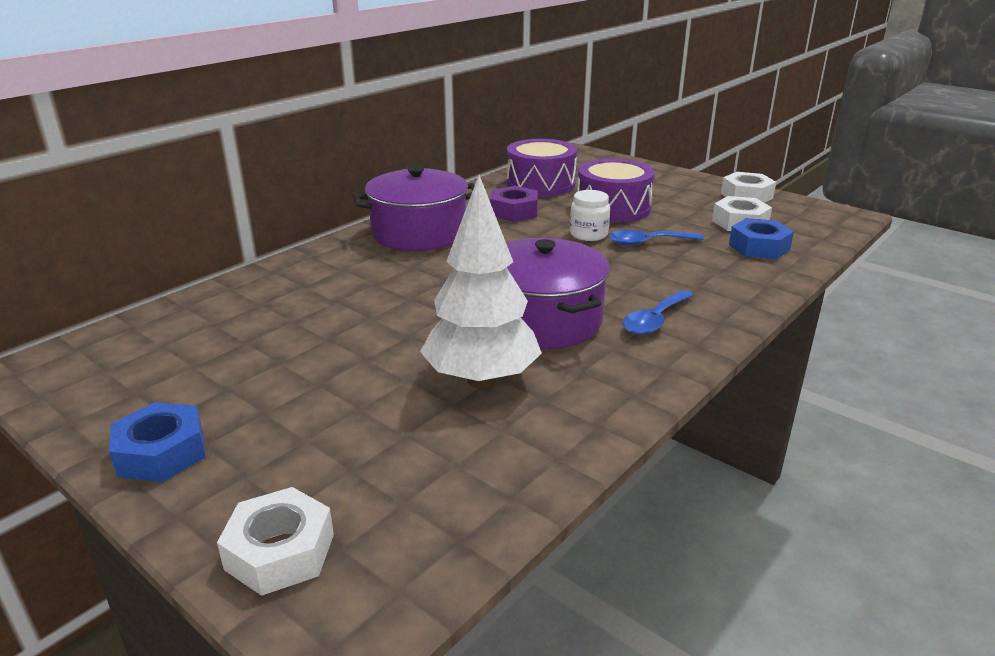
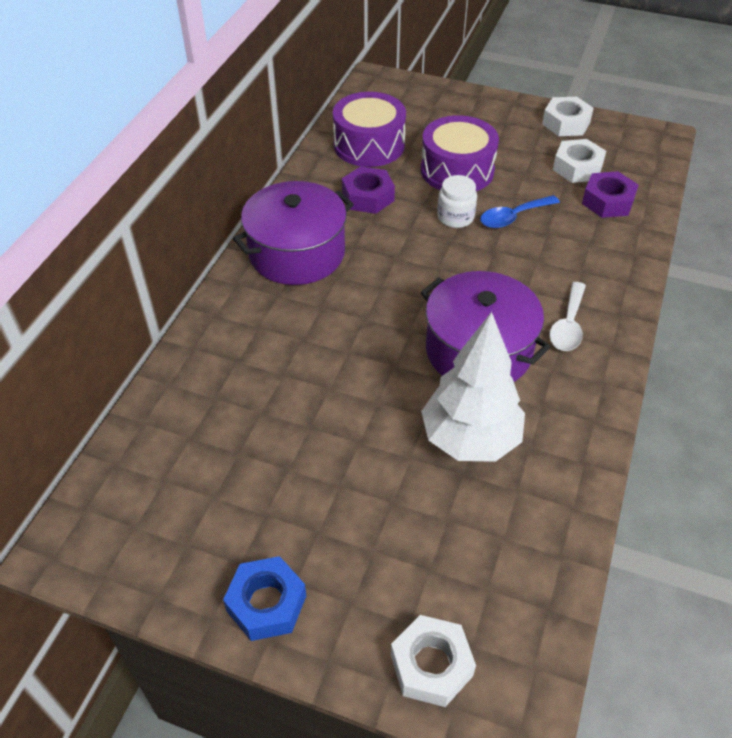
camera: 20 degrees left, 20 degrees up
blue spoon [623,290,694,335] -> white spoon [549,282,586,351]
blue nut [729,218,794,259] -> purple nut [582,171,639,218]

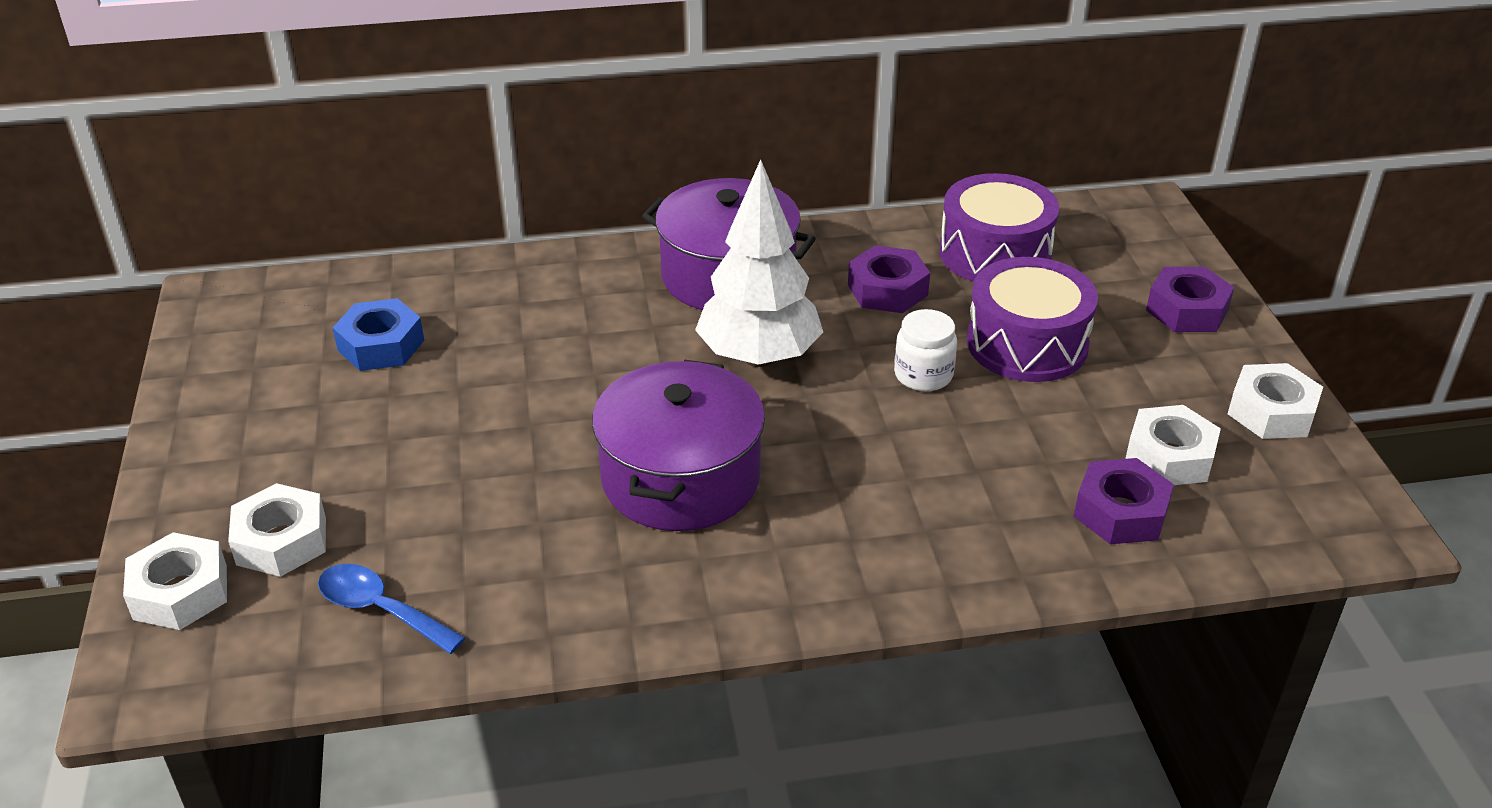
camera: 60 degrees right, 10 degrees down
blue nut [223,556,306,641] -> blue nut moved to [333,298,424,371]
white tree [421,312,525,462] -> white tree moved to [695,159,823,367]
blue spoon [480,195,560,228] -> blue spoon moved to [318,564,465,654]
white spoon [549,282,586,351] -> none
none -> white nut [228,483,326,577]
none -> purple nut [1146,267,1234,332]

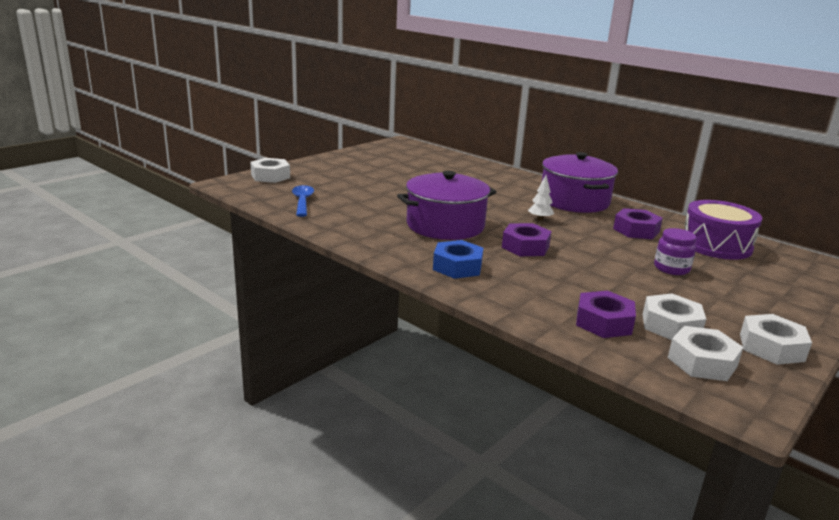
camera: 50 degrees right, 15 degrees down
white nut [228,483,326,577] -> white nut moved to [668,326,743,381]
blue nut [333,298,424,371] -> blue nut moved to [433,240,483,279]
white tree [695,159,823,367] -> white tree [528,175,554,221], size x0.40
white jar [894,309,957,391] -> none
purple drum [967,257,1098,382] -> purple jar [654,228,696,275]
purple nut [1146,267,1234,332] -> purple nut moved to [502,223,552,256]

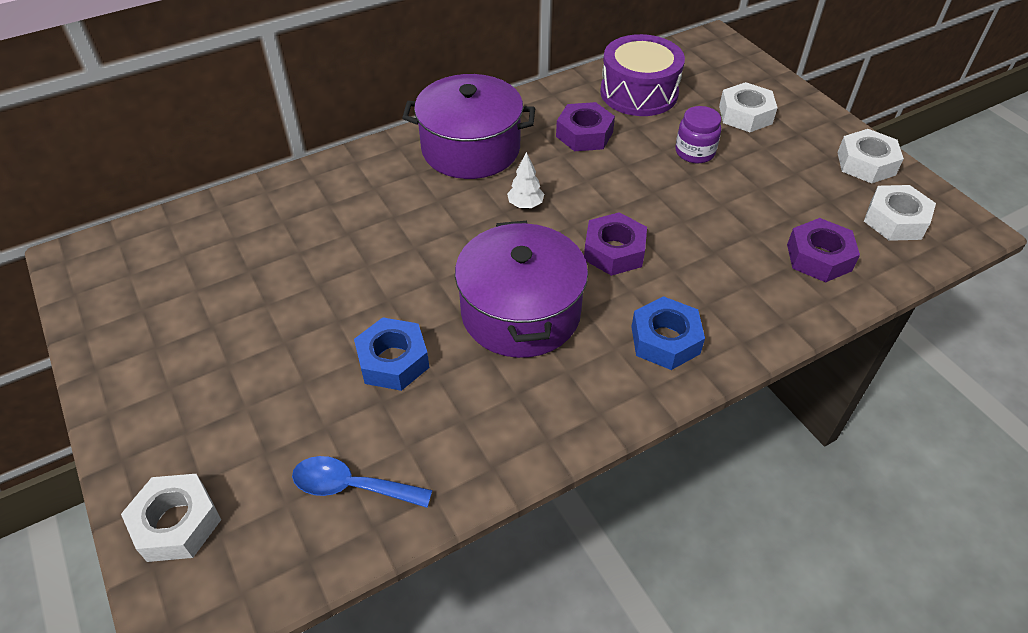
camera: 70 degrees left, 25 degrees up
white nut [643,294,706,340] -> white nut moved to [719,82,777,132]
none -> blue nut [354,317,430,391]

